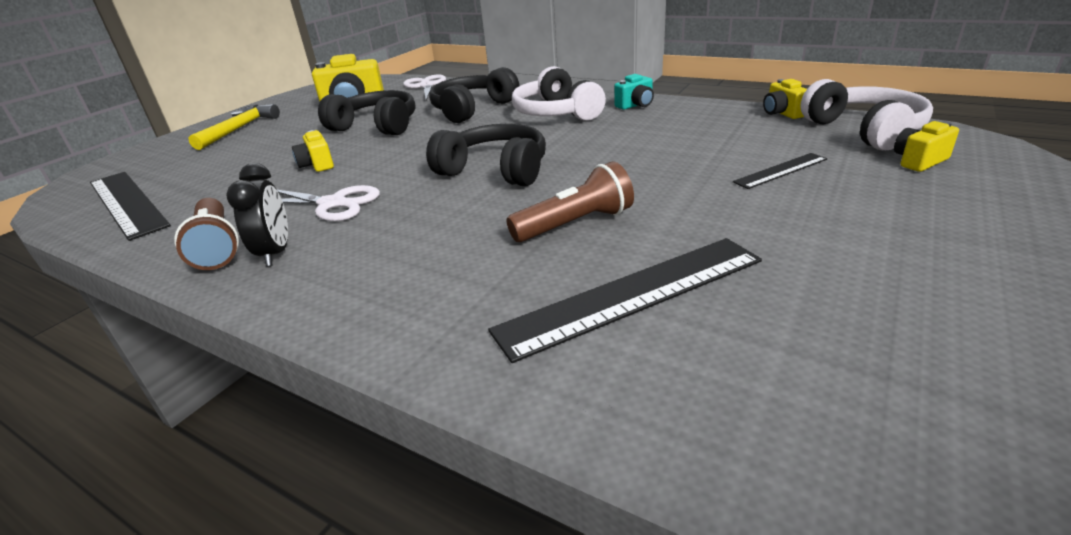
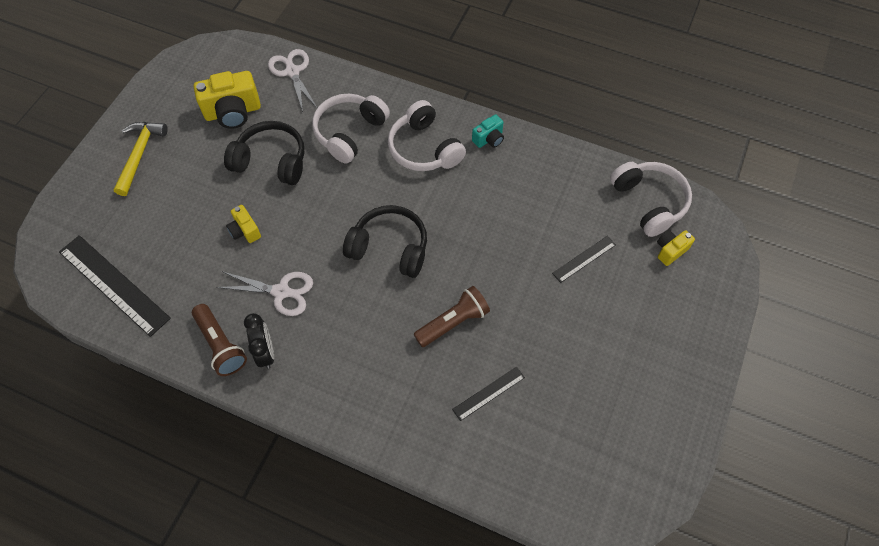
camera: 10 degrees left, 30 degrees up
black headphones [429,67,520,123] -> white headphones [312,94,390,163]
black ruler [488,238,762,363] -> black ruler [452,367,525,421], size x0.52
yellow camera [763,79,807,119] -> none

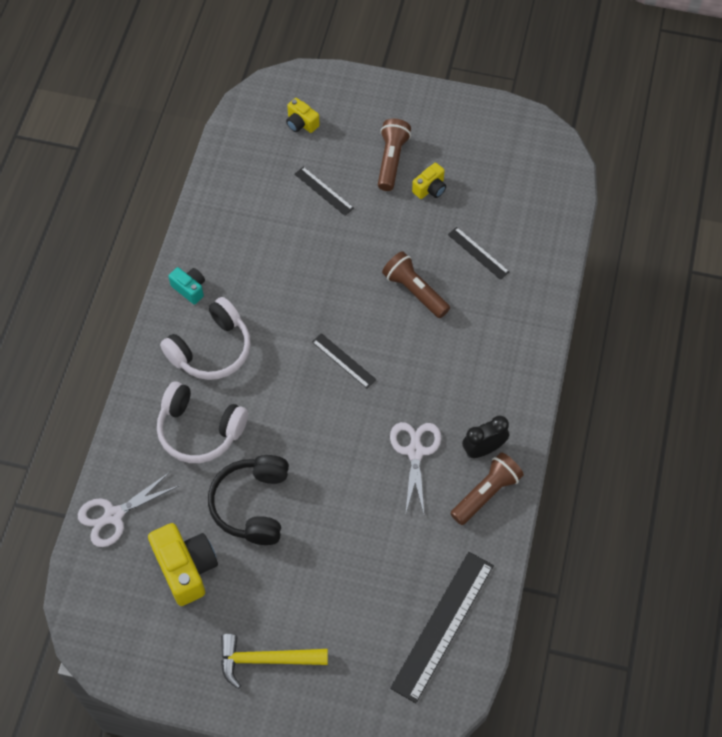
camera: 100 degrees left, 0 degrees up
yellow camera [226,205,261,243] -> yellow camera moved to [412,163,446,199]
black headphones [343,205,427,278] -> black ruler [312,333,377,389]
white headphones [610,162,692,237] -> none
none -> brown flashlight [378,119,411,191]

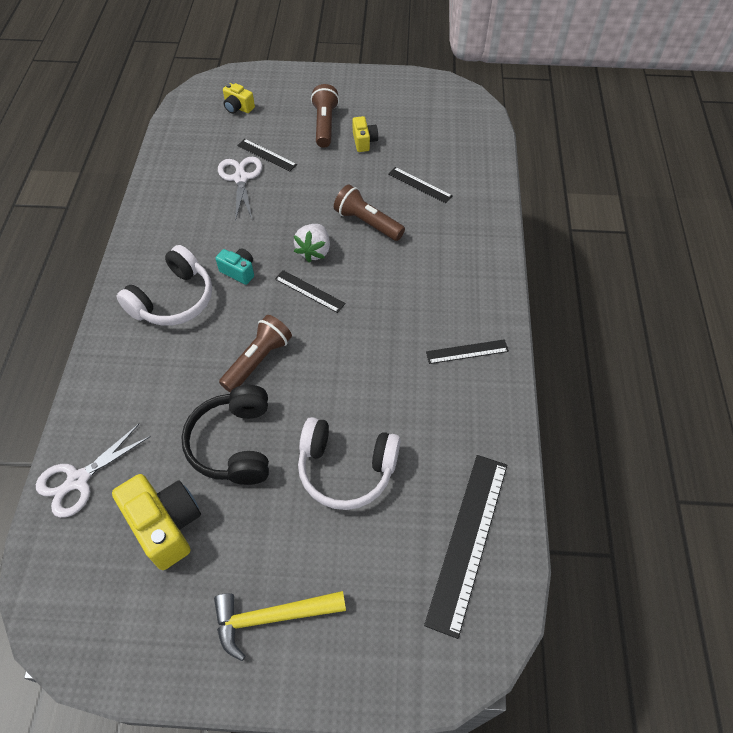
camera: 10 degrees left, 5 degrees down
white headphones [157,381,248,463] -> white headphones moved to [298,417,401,510]
turquoise camera [168,267,205,304] -> turquoise camera moved to [216,248,254,285]
white scissors [390,422,441,515] -> white scissors moved to [218,156,262,222]
yellow camera [412,163,446,199] -> yellow camera turned 45 degrees counterclockwise [352,116,378,152]
brown flashlight [450,452,524,525] -> brown flashlight moved to [219,315,292,392]
black clock [462,416,509,458] -> black ruler [426,339,509,364]
none -> white strawberry [294,224,330,262]

